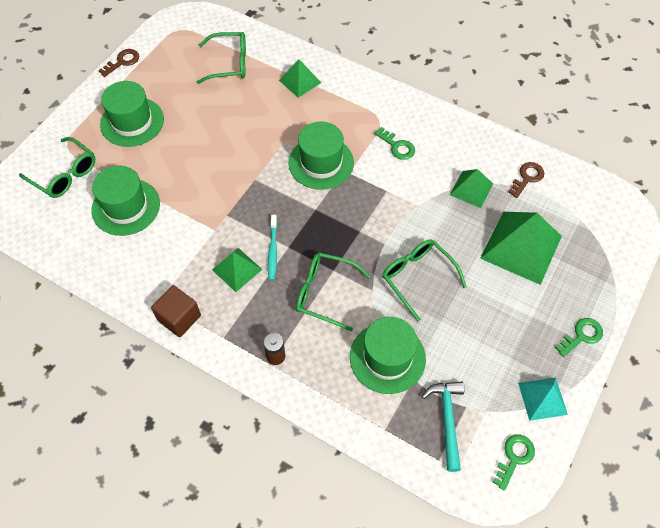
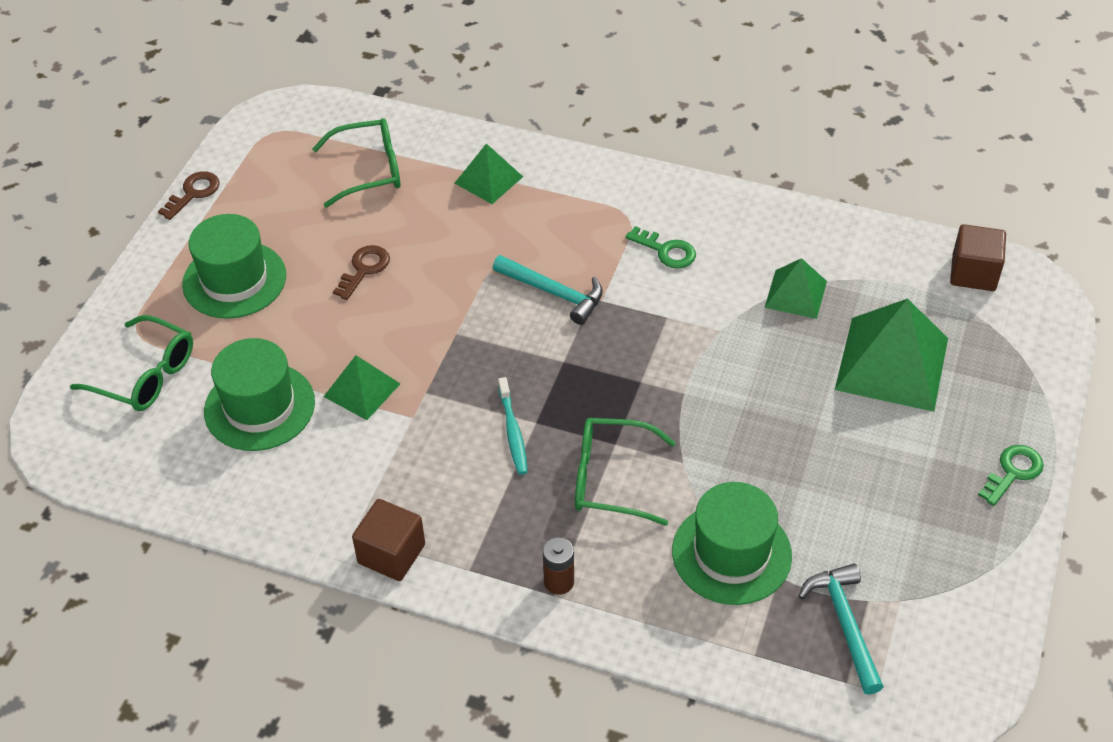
camera: 10 degrees left, 10 degrees down
green pyramid [212,248,263,292] -> green pyramid moved to [324,355,401,420]
green hat [289,121,354,190] -> turquoise hammer [493,255,603,325]
green glasses [382,239,467,321] -> none
green key [493,435,535,491] -> none
brown key [508,162,544,198] -> brown key moved to [333,245,390,300]
turquoise pyramid [518,378,568,421] -> none
none -> brown cube [950,224,1006,291]

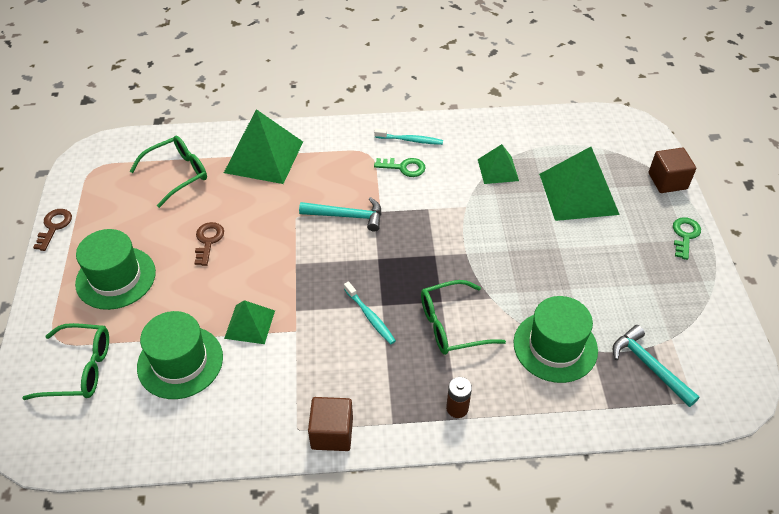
camera: 25 degrees left, 0 degrees up
green pyramid [455,144,523,204] -> green pyramid [224,109,303,184], size x1.79
brown cube [950,224,1006,291] -> brown cube moved to [649,148,696,193]
none -> turquoise toothbrush [374,129,443,145]

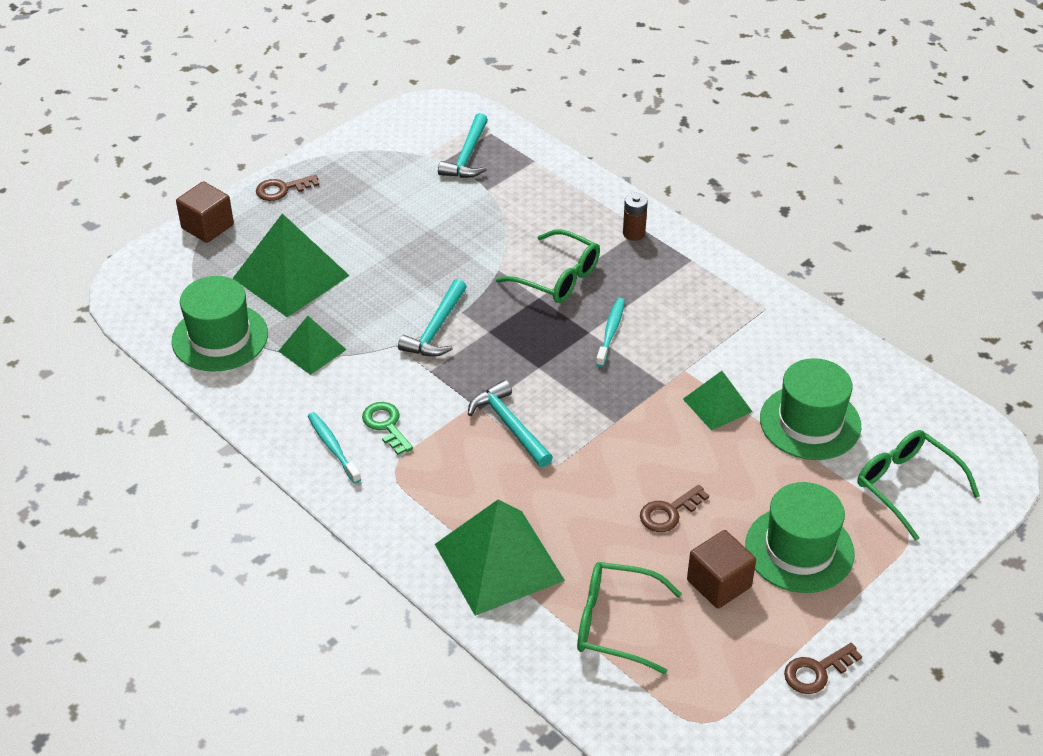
camera: 130 degrees left, 5 degrees down
brown cube [308,397,353,451] -> brown cube moved to [687,530,756,609]
green hat [514,296,598,383] -> green hat moved to [171,276,268,372]
green key [673,217,701,260] -> brown key [256,175,319,201]
none -> turquoise hammer [398,279,467,357]

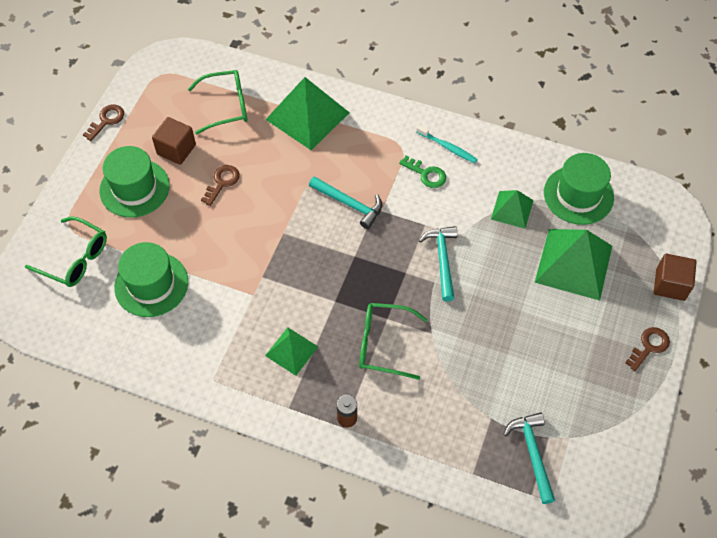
camera: 155 degrees right, 15 degrees up
turquoise toothbrush [596,298,625,367] -> none
green pyramid [683,371,752,431] -> green pyramid moved to [265,328,318,376]

